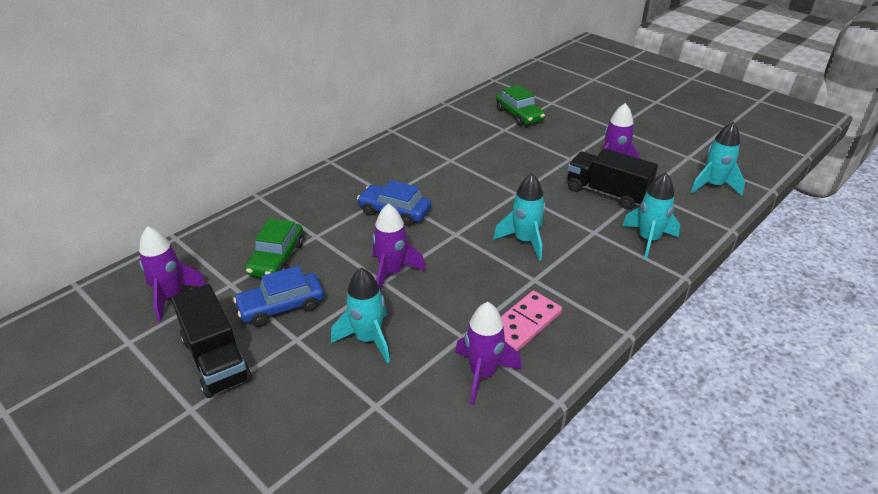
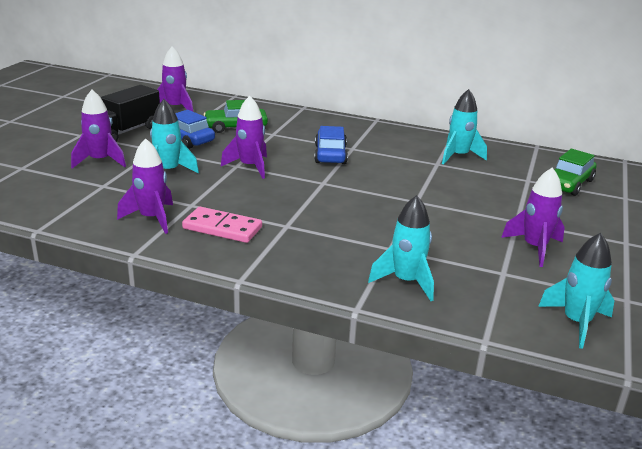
camera: 65 degrees right, 10 degrees down
turquoise rocket [493,174,545,261] -> turquoise rocket moved to [442,89,487,165]
black truck [568,148,658,209] -> none
none -> purple rocket [71,90,126,168]

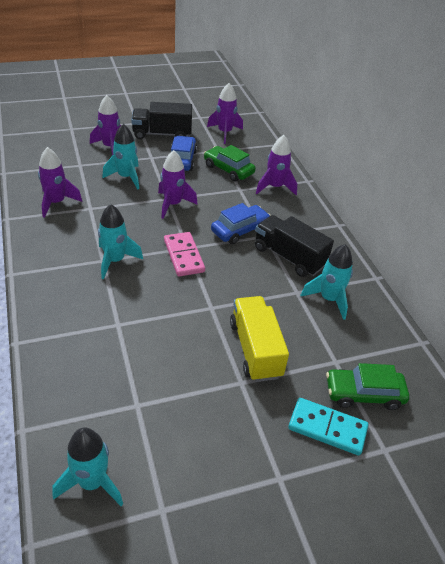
camera: 50 degrees right, 15 degrees up
pink domino [182,207,262,243] -> pink domino moved to [164,232,205,277]
turquoise rocket [368,195,434,301] -> turquoise rocket moved to [98,204,143,279]
purple rocket [501,167,565,267] -> purple rocket moved to [256,135,297,195]
none -> yellow truck [230,296,289,382]
none -> black truck [255,215,334,277]
none -> turquoise domino [288,398,368,455]

